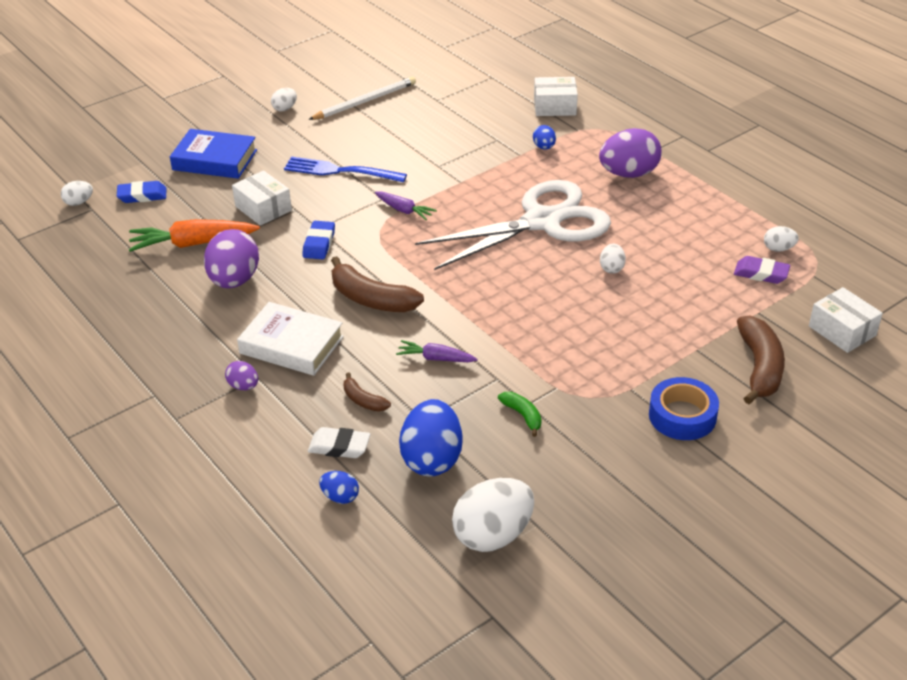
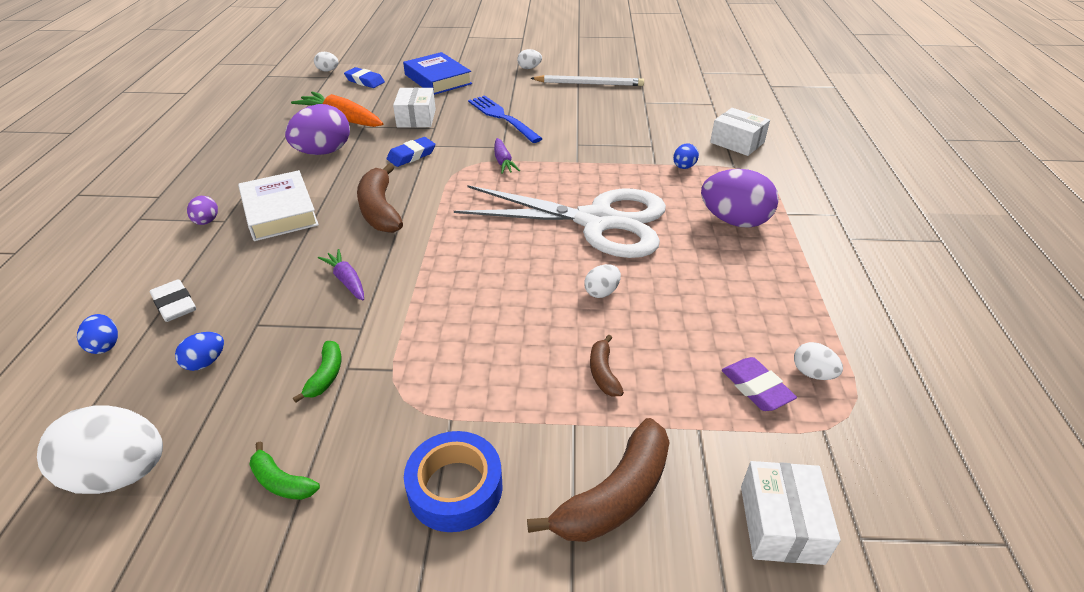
camera: 40 degrees right, 0 degrees up
brown banana [343,373,391,412] -> brown banana moved to [590,335,624,397]
blue egg [399,399,463,476] -> blue egg [175,332,224,371], size x0.48
none -> green banana [249,442,320,500]

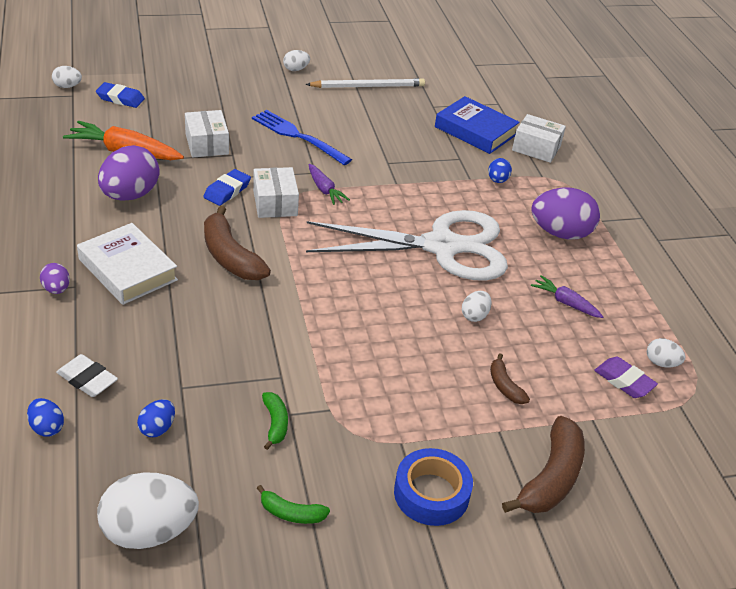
camera: 20 degrees left, 0 degrees up
purple carrot [318,249,364,300] -> purple carrot moved to [531,275,603,318]
blue book [403,52,472,95] -> blue book moved to [435,96,520,154]
white box [741,461,841,565] -> white box moved to [253,167,299,218]

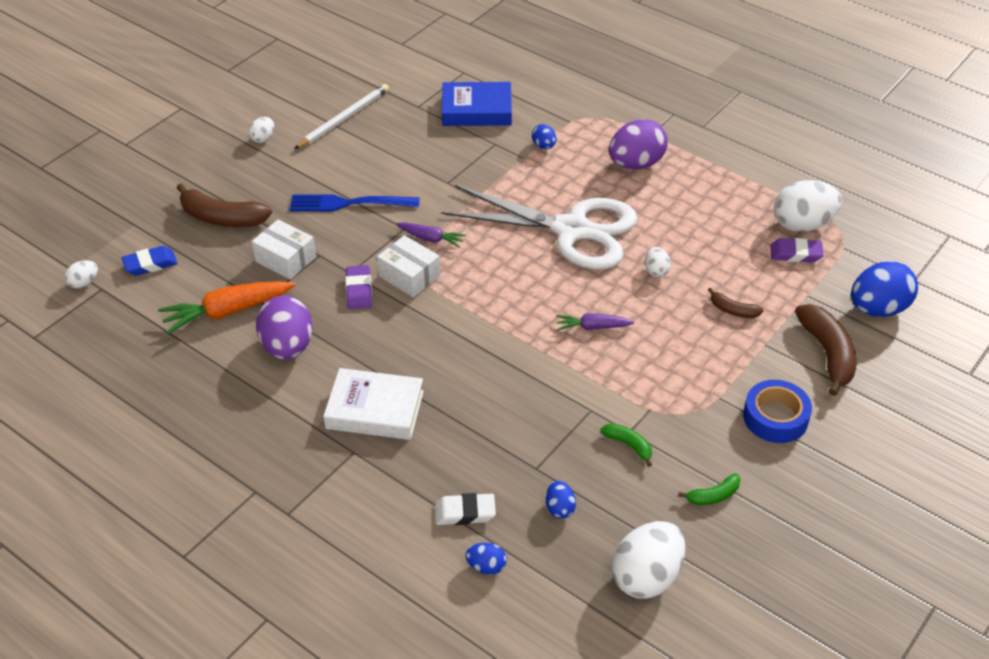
camera: 35 degrees left, 5 degrees up
purple egg [40,263,70,294] -> none
blue eraser [203,169,251,206] -> purple eraser [345,265,372,309]
brown banana [204,206,271,280] -> brown banana moved to [177,183,272,227]
white scissors [306,210,508,281] -> white scissors turned 60 degrees clockwise [441,185,638,270]
white box [512,114,566,163] -> none
purple carrot [531,275,603,318] -> purple carrot moved to [556,313,634,330]
white egg [647,338,686,368] -> white egg [774,180,842,232], size x2.06
none -> blue egg [851,261,918,317]

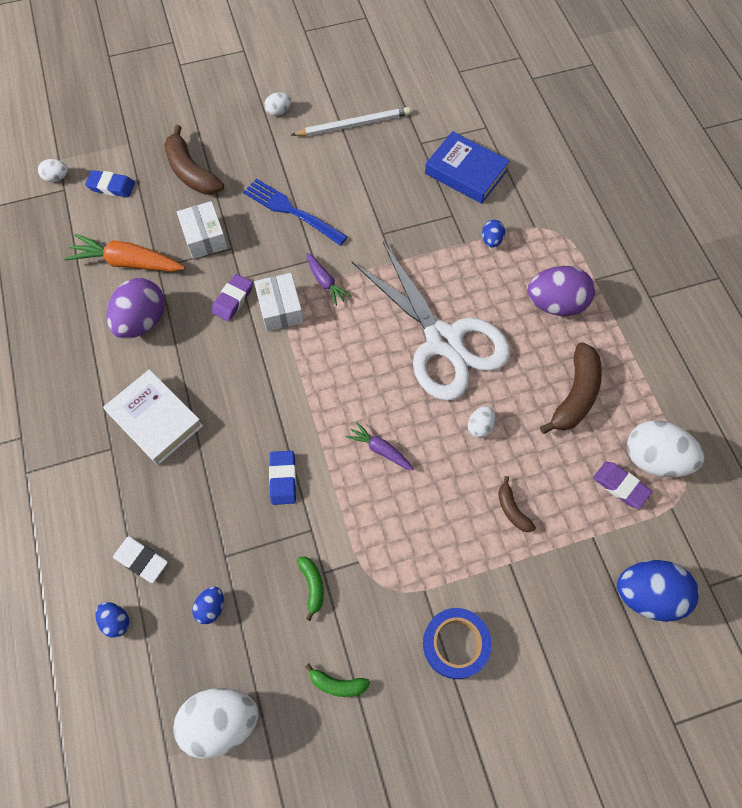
camera: 35 degrees right, 20 degrees up
brown banana [795,304,857,396] -> brown banana moved to [540,342,602,434]
none -> blue eraser [269,451,296,505]

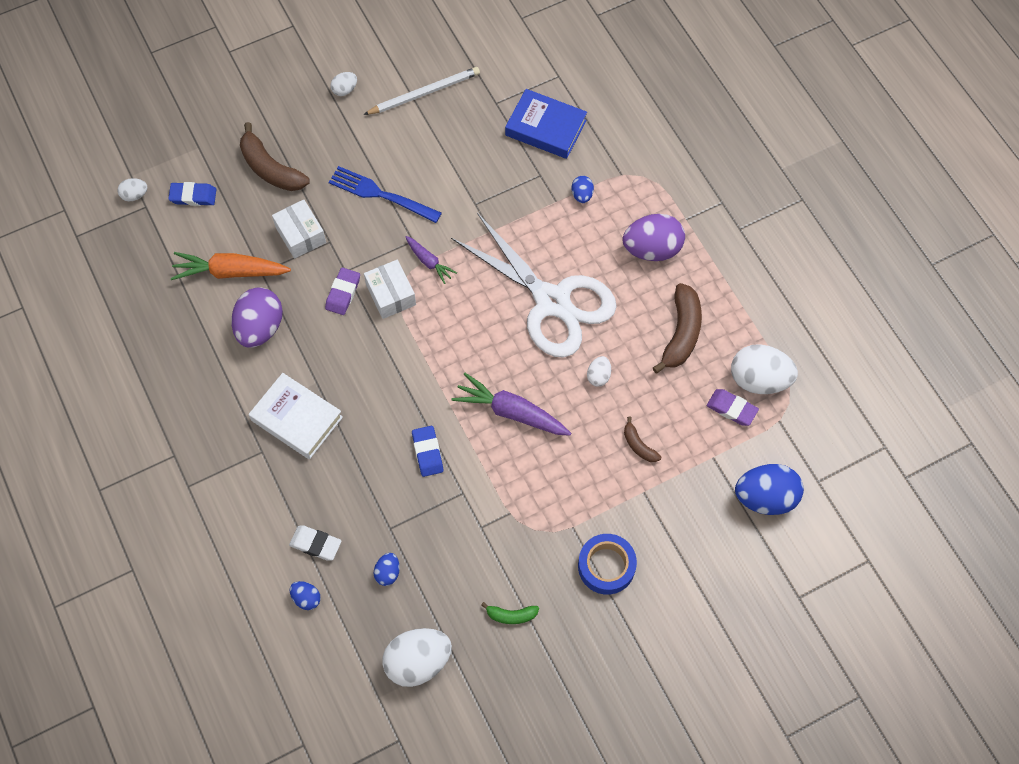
camera: 10 degrees left, 0 degrees up
green banana [297,557,324,621] -> none
purple carrot [346,421,414,470] -> purple carrot [451,373,571,436], size x1.77

